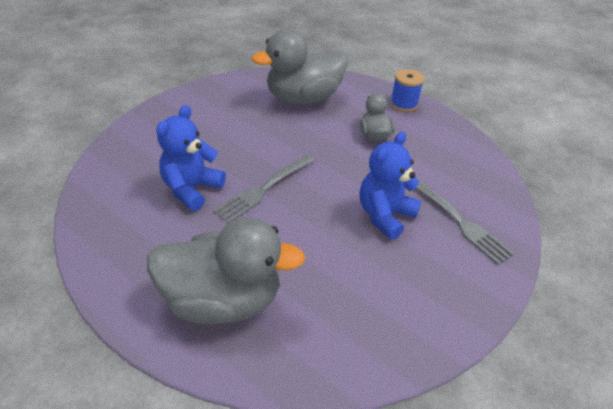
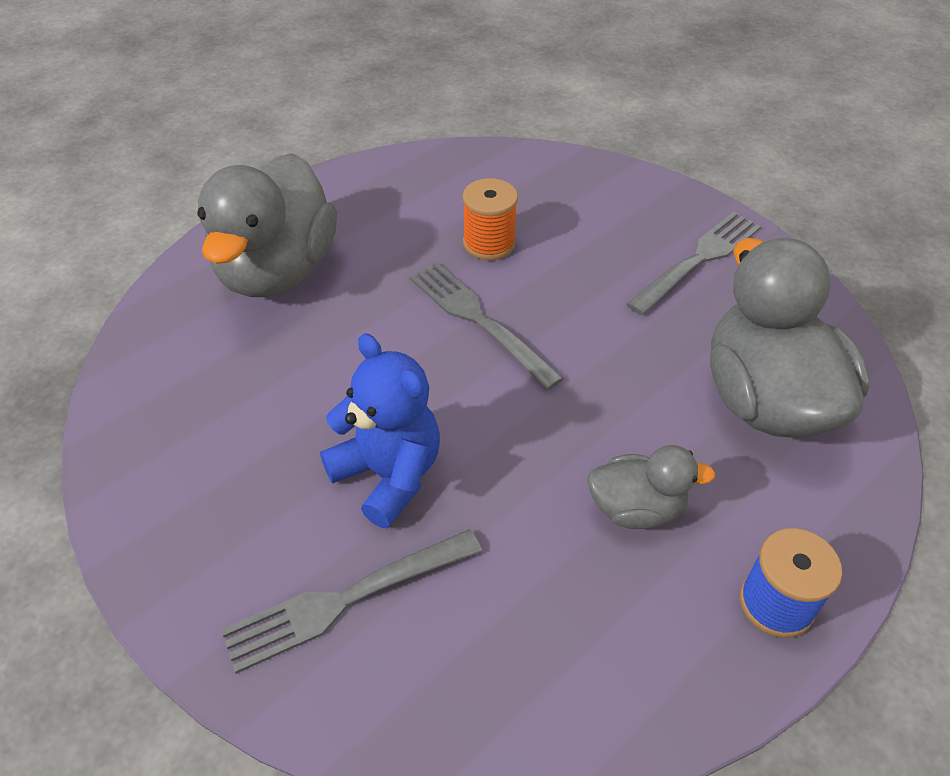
camera: 100 degrees right, 5 degrees up
blue teddy bear [156,105,226,211] -> orange spool [463,178,518,260]
none -> grey fork [626,212,761,315]

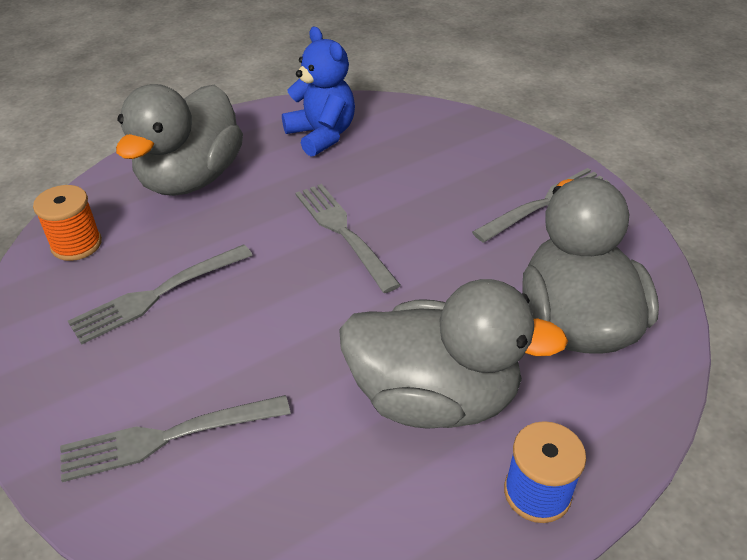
camera: 10 degrees right, 5 degrees down
blue teddy bear [320,333,440,528] -> blue teddy bear moved to [282,27,355,157]
orange spool [463,178,518,260] -> orange spool moved to [33,185,102,261]
grey duck [587,445,716,529] -> grey duck [339,279,568,429], size x1.96
none -> grey fork [68,244,253,344]

